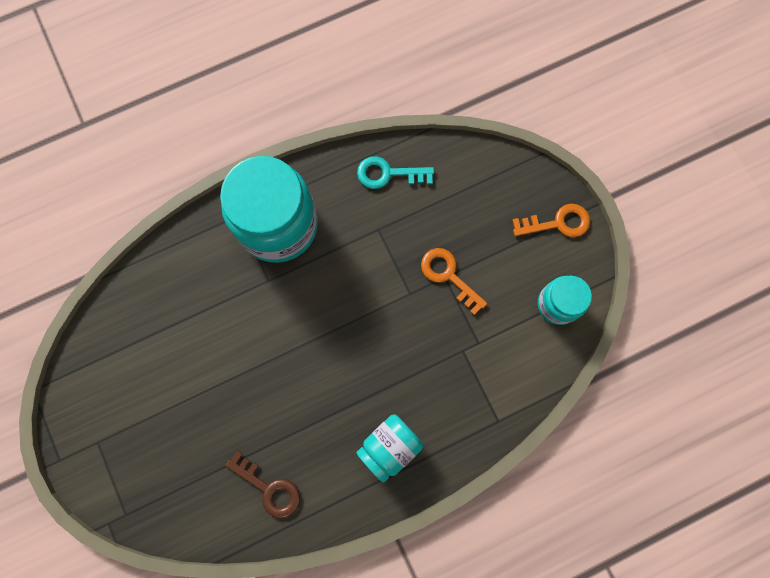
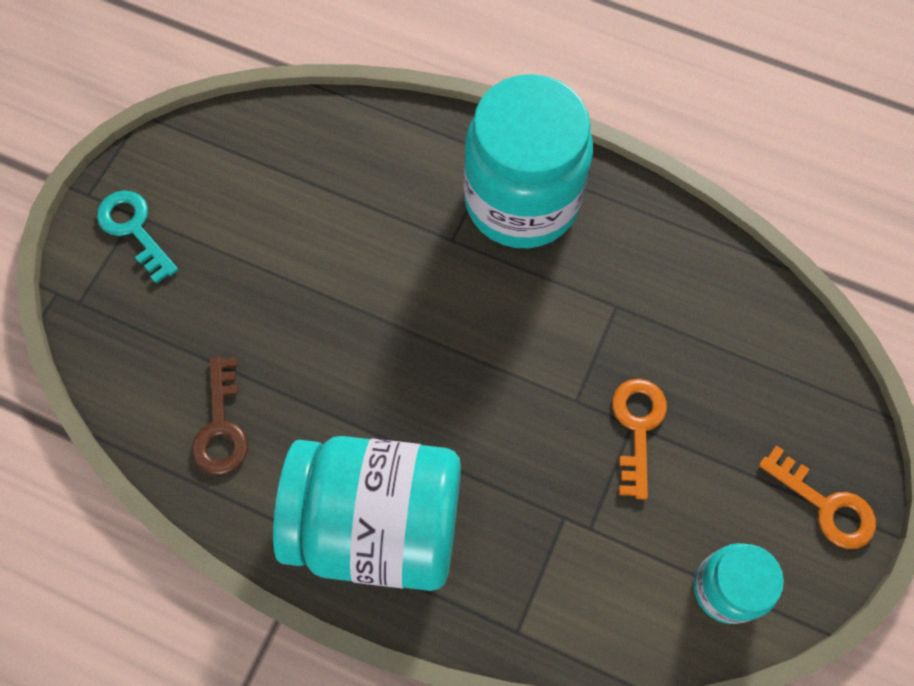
camera: 50 degrees right, 10 degrees down
turquoise jar [356,414,423,483] -> turquoise jar [273,436,461,591], size x1.93
turquoise key [357,156,434,189] -> turquoise key moved to [97,190,178,284]

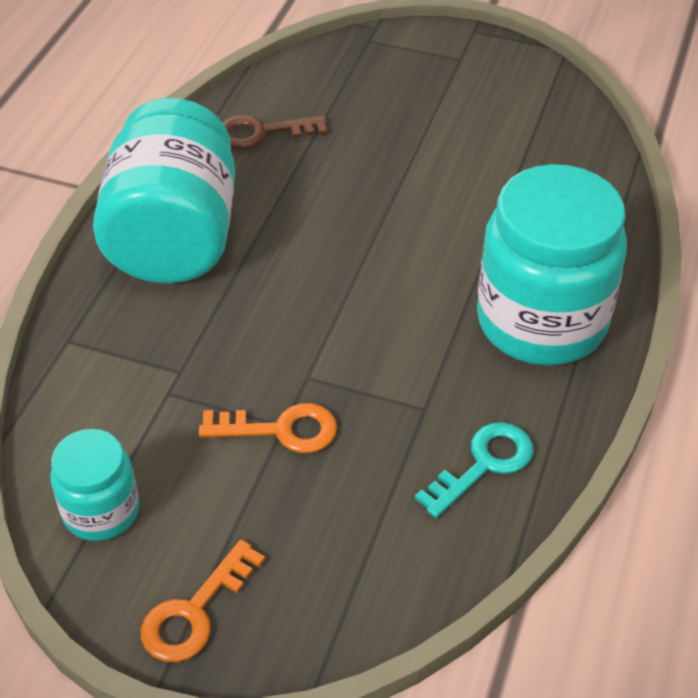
camera: 85 degrees right, 20 degrees down
turquoise key [97,190,178,284] -> turquoise key moved to [415,422,533,518]

